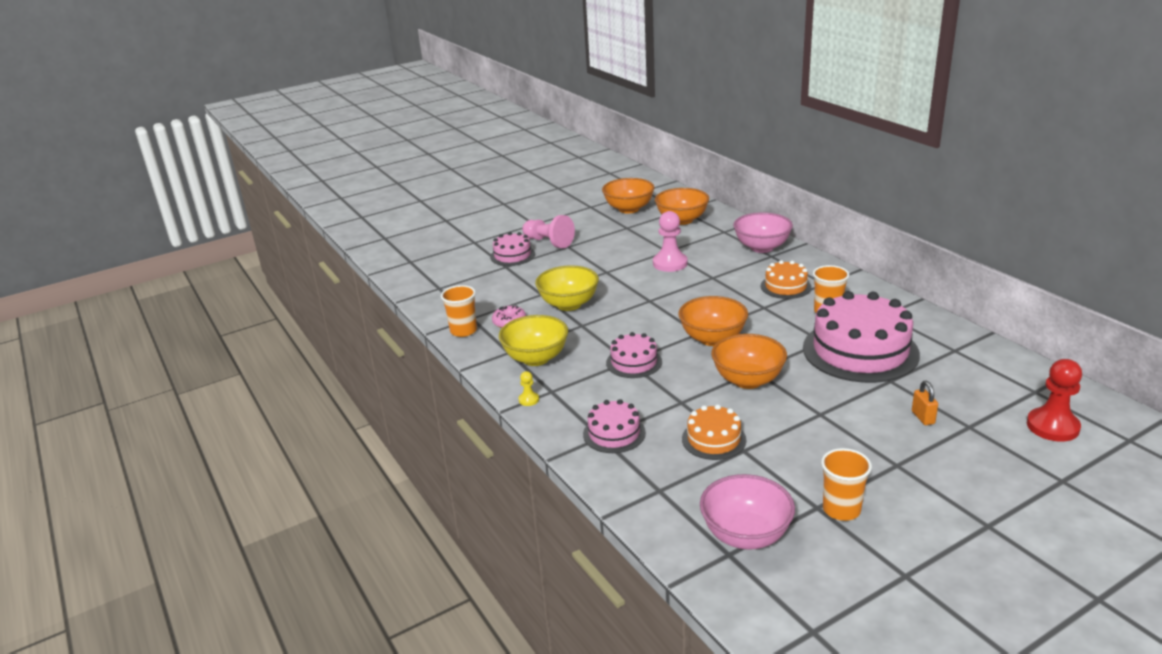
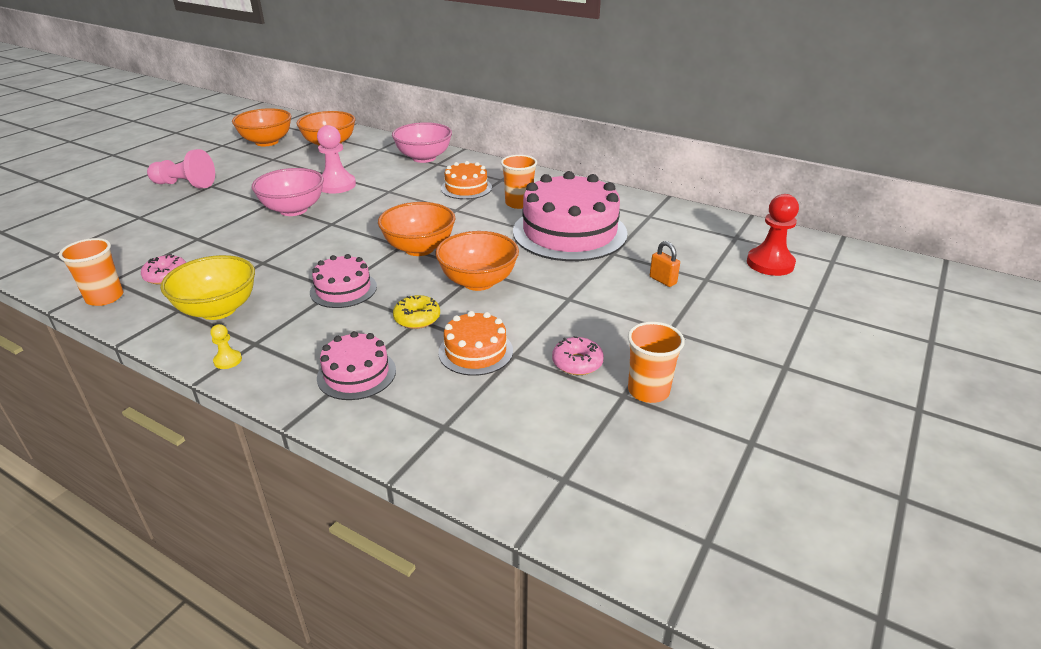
camera: 30 degrees left, 5 degrees up
pink cake [490,232,535,266] -> none
yellow bowl [535,265,599,311] -> none
pink bowl [700,474,795,550] -> pink bowl moved to [251,168,324,216]
none -> yellow donut [393,295,440,329]
none -> pink donut [552,336,604,375]

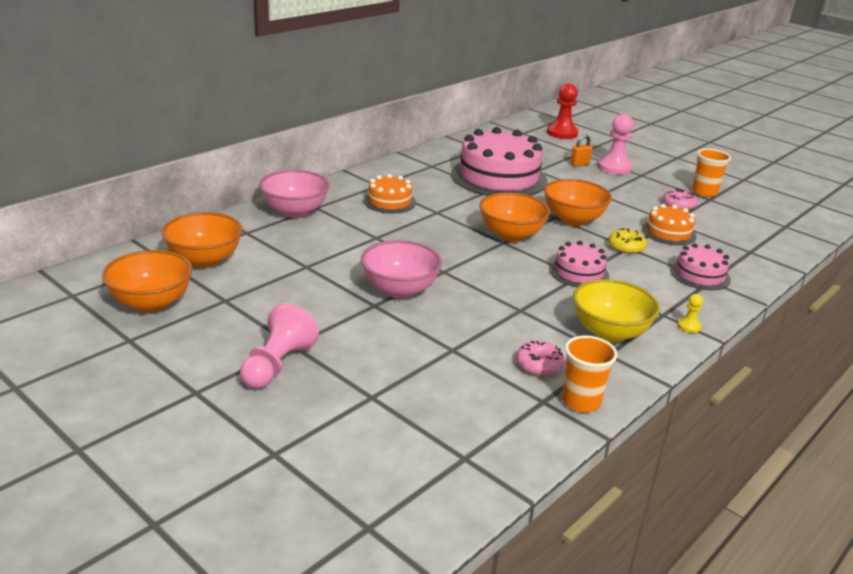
camera: 80 degrees left, 5 degrees down
pink pawn [317,125,356,194] -> pink pawn moved to [597,114,633,175]
orange cup [501,155,537,209] -> none

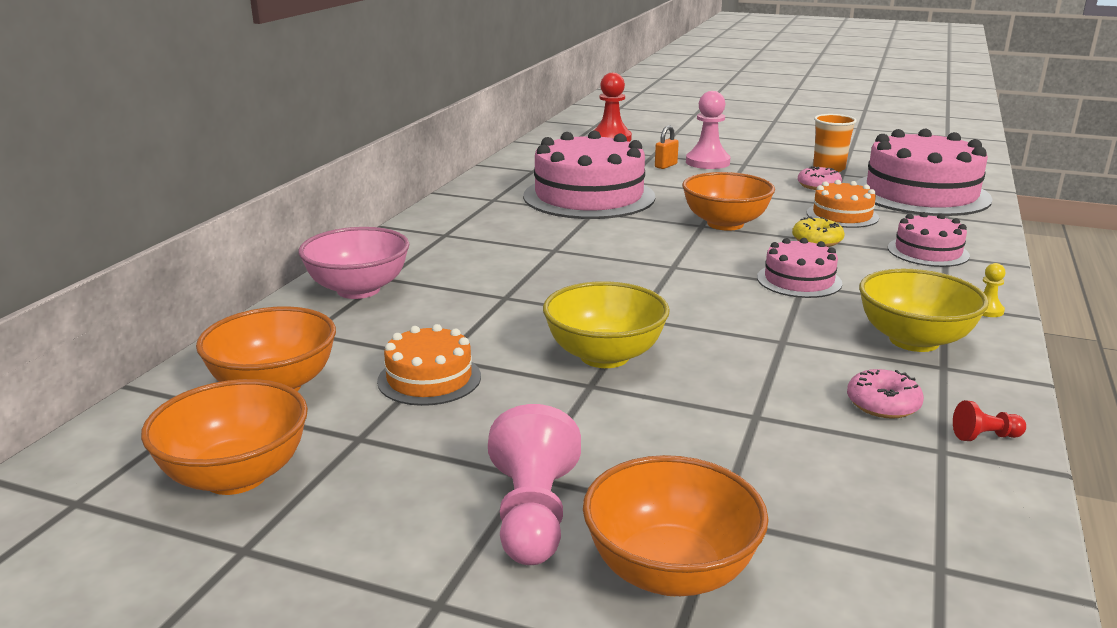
camera: 20 degrees left, 5 degrees down
pink bowl [361,240,442,299] -> yellow bowl [543,281,670,368]
orange cake [364,174,416,213] -> orange cake moved to [377,324,481,406]
orange bowl [479,192,550,242] -> orange bowl moved to [583,455,769,596]
orange cup [562,335,618,412] -> red pawn [953,400,1026,441]
none -> pink cake [856,129,993,216]

